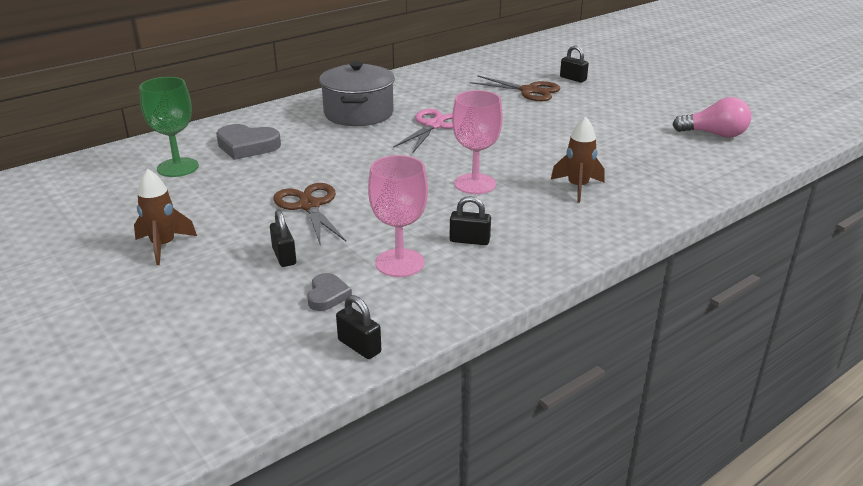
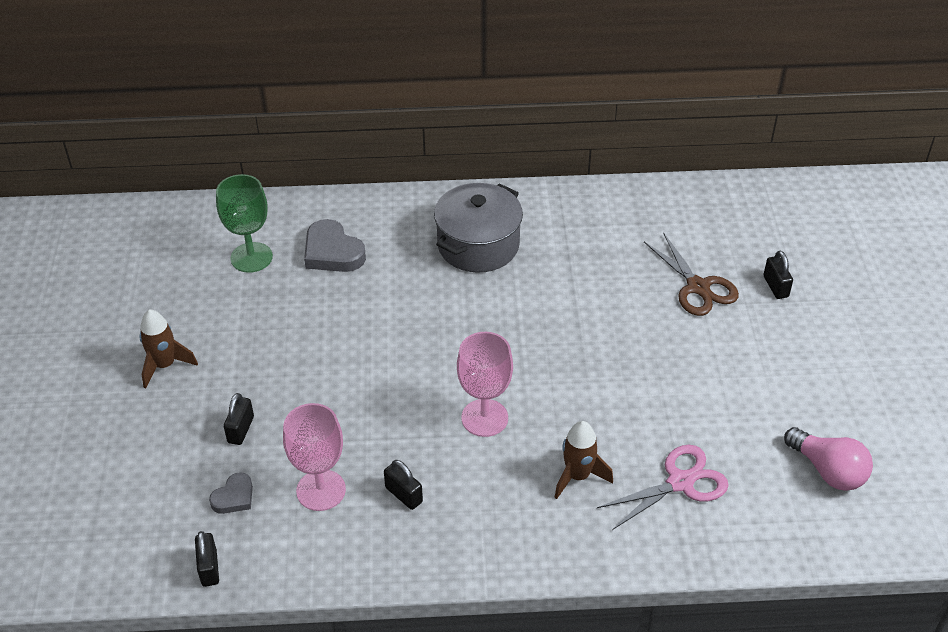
camera: 35 degrees right, 15 degrees up
brown scissors [273,183,346,244] -> none
pink scissors [393,109,453,152] -> pink scissors moved to [597,445,729,530]

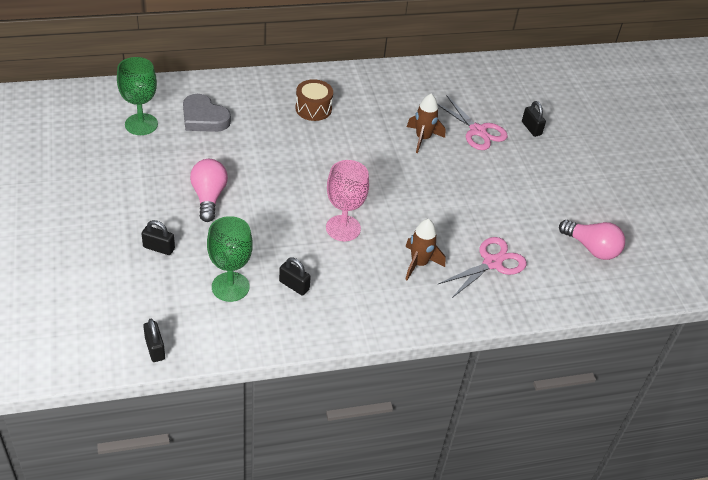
camera: 15 degrees left, 0 degrees up
brown rocket [139,309,198,388] -> brown rocket moved to [407,94,445,153]
grey heart [209,472,253,514] -> none
black padlock [224,393,254,445] -> black padlock turned 75 degrees counterclockwise [142,220,175,255]
pink goblet [283,403,346,511] -> green goblet [207,216,253,302]
grey pot [434,183,523,273] -> brown drum [296,79,333,121]
brown scissors [644,233,739,316] -> pink scissors [437,95,508,150]
none -> pink light bulb [190,159,228,222]

